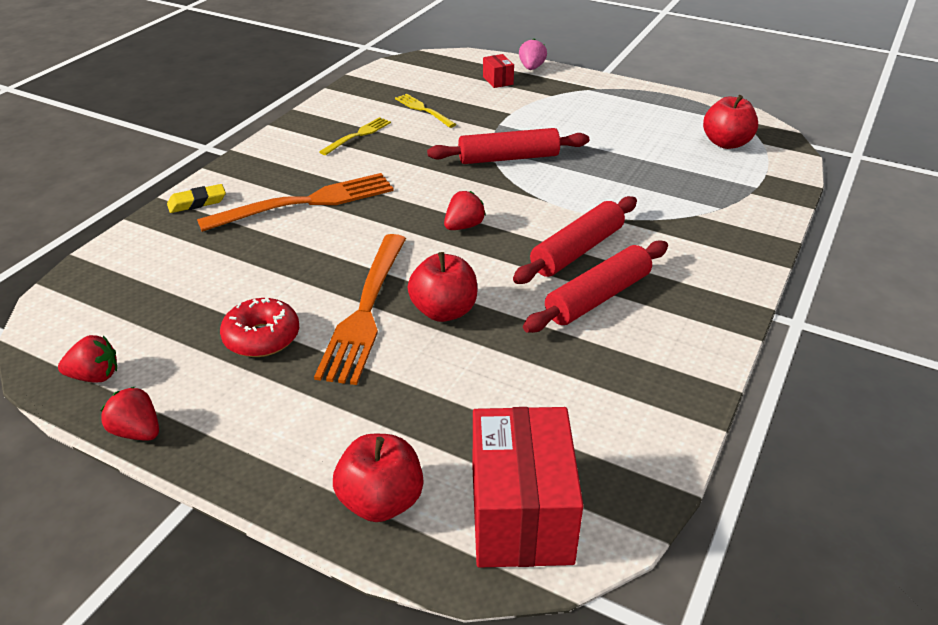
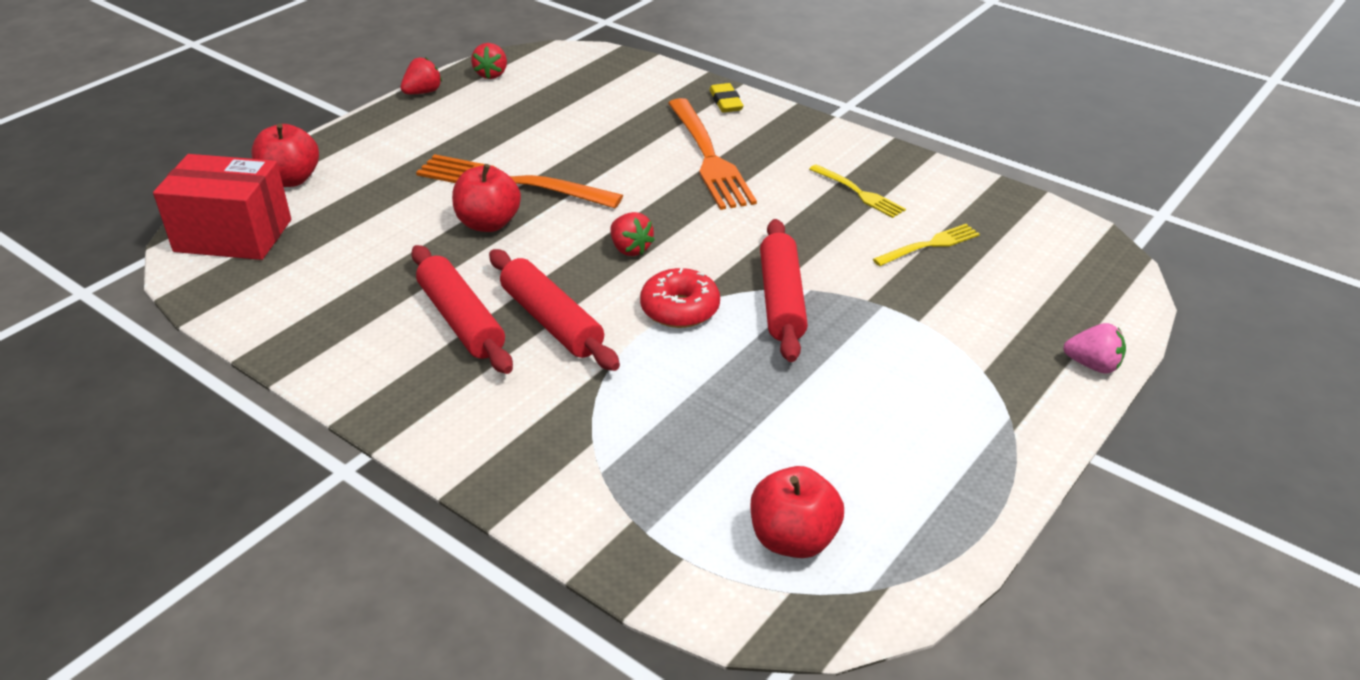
camera: 100 degrees right, 0 degrees up
red donut [220,298,299,357] -> red donut moved to [640,268,720,328]
red box [483,54,514,88] -> none

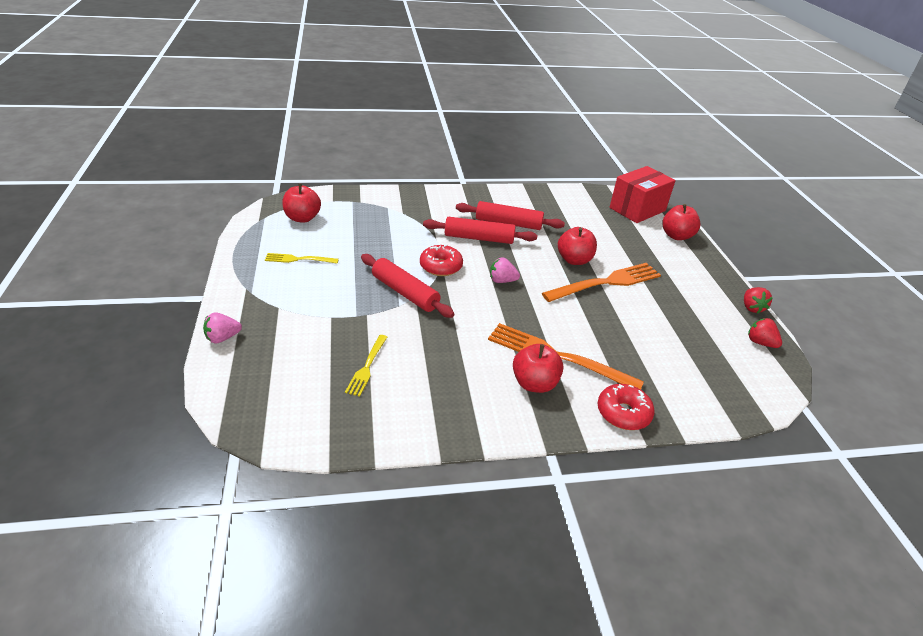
camera: 130 degrees right, 0 degrees up
red strawberry [610,212,655,256] -> pink strawberry [490,257,520,283]
yellow eraser [709,83,743,113] -> red donut [598,384,655,430]
yellow fork [809,164,906,218] -> yellow fork moved to [265,253,339,264]
none -> red apple [513,344,564,393]

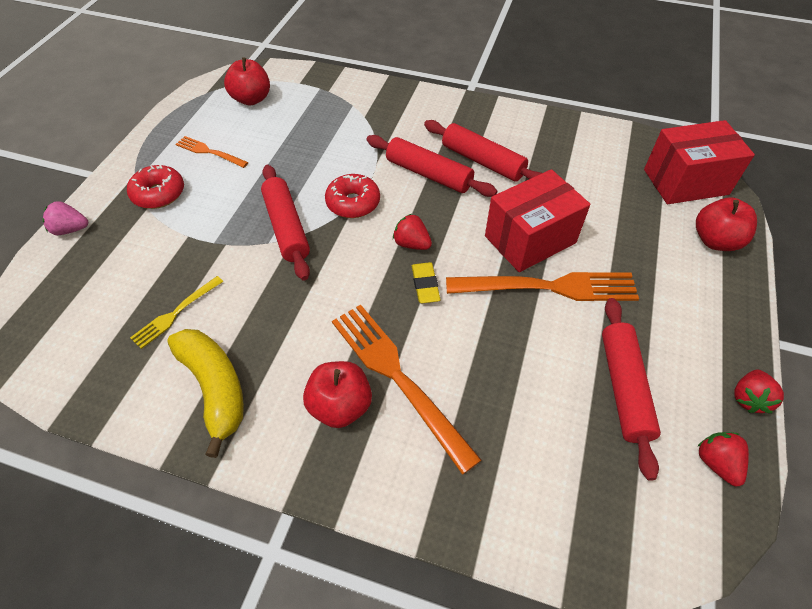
camera: 30 degrees right, 15 degrees up
yellow fork [265,253,339,264] -> orange fork [175,136,249,168]
pink strawberry [490,257,520,283] -> red strawberry [393,214,432,250]
red apple [558,227,597,265] -> red box [485,169,590,272]
red donut [598,384,655,430] -> red donut moved to [127,165,184,209]
none -> yellow banana [167,329,244,458]
none -> yellow eraser [412,262,440,303]
none -> red rolling pin [602,298,661,481]

